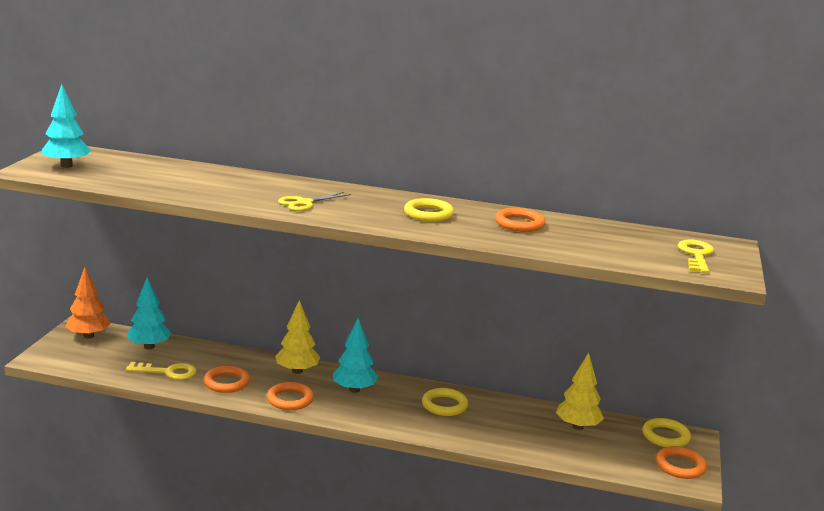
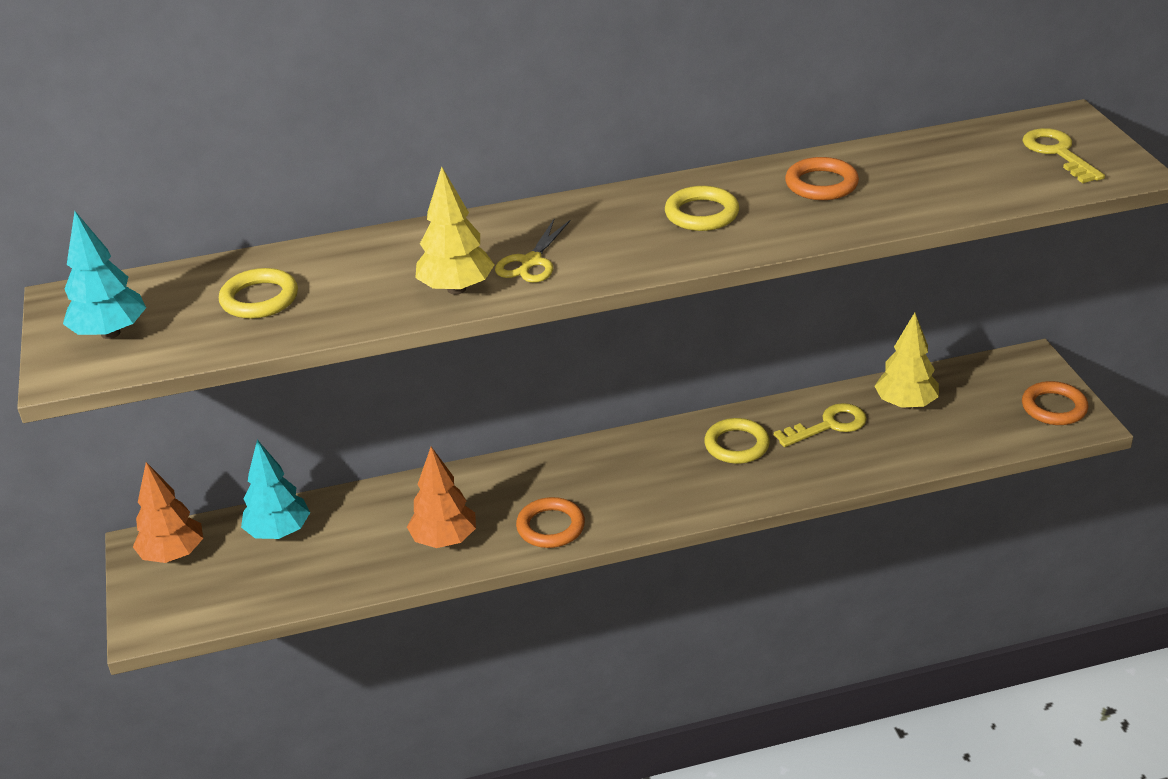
camera: 25 degrees left, 15 degrees up
yellow key [126,362,196,380] -> yellow key moved to [774,403,867,447]
orange ring [203,366,250,393] -> orange tree [407,447,476,548]
yellow tree [275,300,320,374] -> yellow tree moved to [416,167,494,294]
turquoise tree [333,318,378,393] -> none
yellow ring [642,418,691,447] -> yellow ring moved to [219,268,298,319]

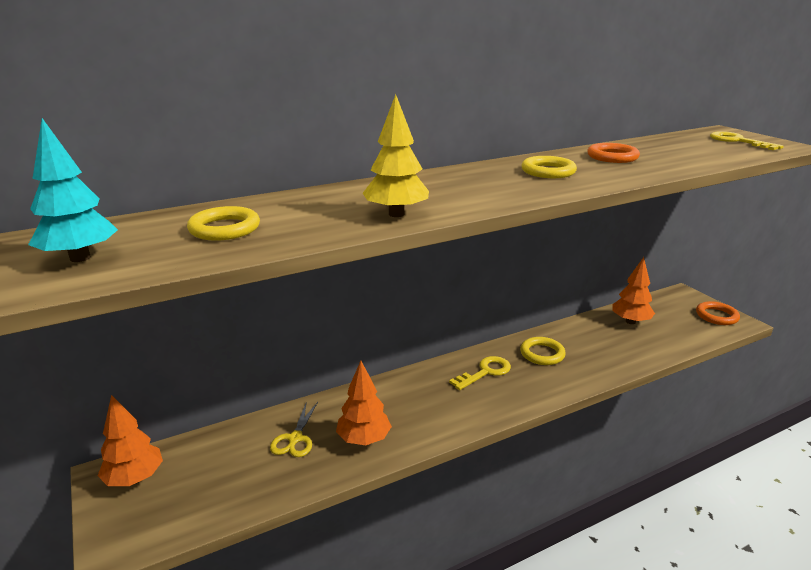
camera: 15 degrees left, 10 degrees down
turquoise tree [241,440,310,539] -> none
yellow scissors [495,219,571,283] -> yellow scissors moved to [270,401,318,457]
orange ring [516,497,585,548] -> none
yellow key [774,403,867,447] -> yellow key moved to [449,356,511,390]
yellow tree [874,313,939,409] -> orange tree [612,257,655,324]

